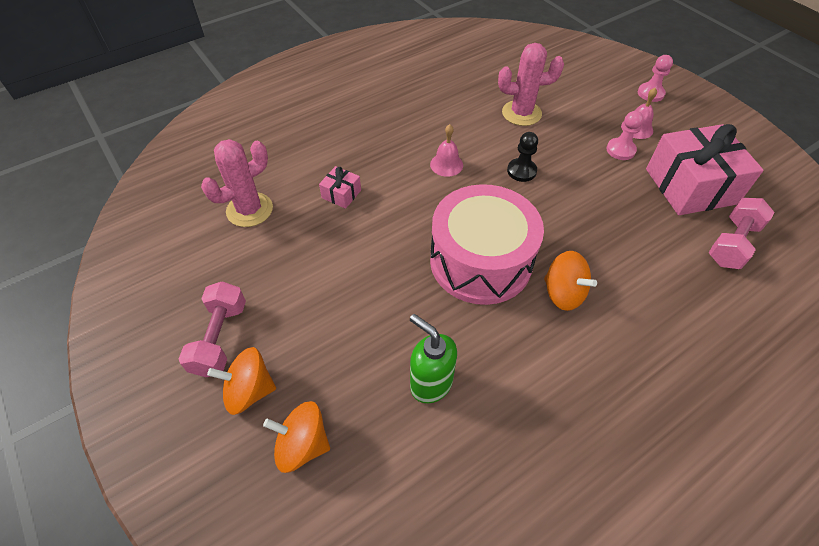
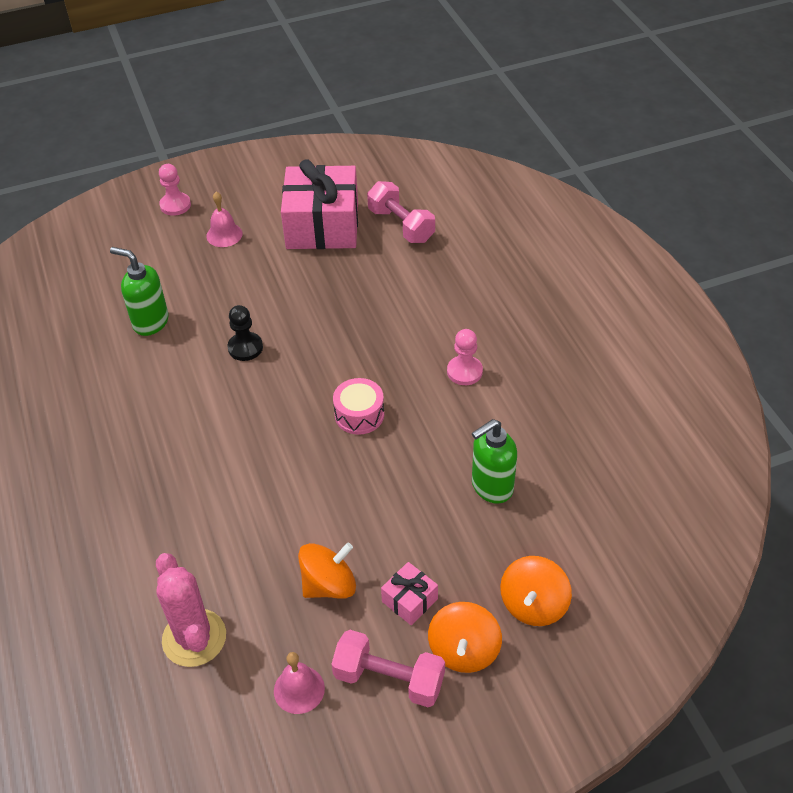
camera: 75 degrees left, 5 degrees down
pink gift [319,166,361,209] -> pink gift moved to [381,562,438,625]
pink bell [430,124,463,177] -> pink bell moved to [274,652,325,714]
pink drum [430,184,544,305] -> pink drum [333,378,384,435], size x0.44
pink cactus [498,43,564,126] -> green soap dispenser [110,247,169,336]
orange spinning top [544,251,597,311] -> orange spinning top moved to [298,542,356,599]
pink pawn [606,111,643,160] -> pink pawn moved to [447,329,483,385]

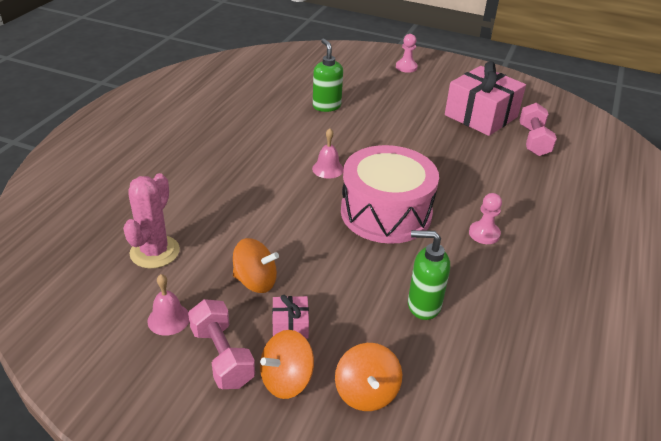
camera: 40 degrees right, 10 degrees down
pink bell [206,192,243,247] -> pink bell moved to [312,128,344,179]
black pawn [228,305,263,361] -> none
pink drum [333,378,384,435] -> pink drum [341,145,439,244], size x2.26
orange spinning top [500,556,572,626] -> orange spinning top turned 75 degrees counterclockwise [335,343,402,411]

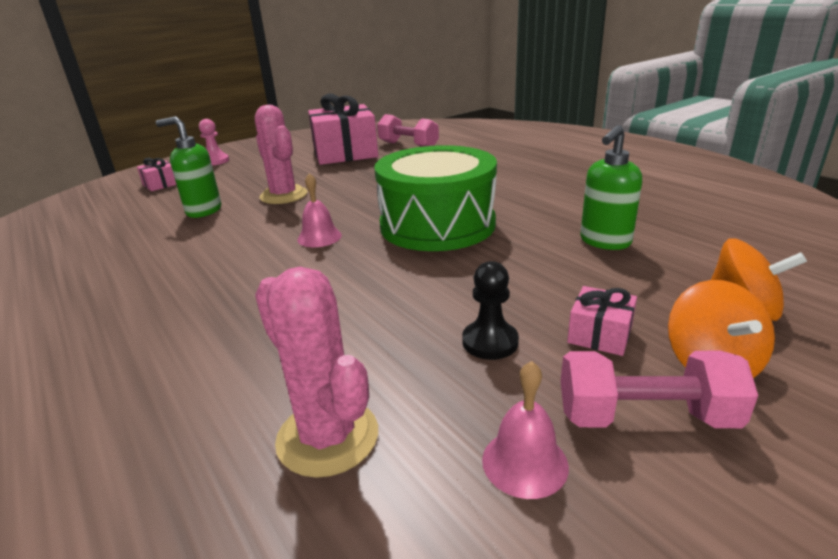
camera: 55 degrees left, 10 degrees down
orange spinning top [233,238,279,293] -> black pawn [462,261,519,360]
pink drum [341,145,439,244] -> green drum [374,145,497,251]
pink pawn [469,193,502,244] -> none
none -> pink gift [137,158,177,191]
none -> pink cactus [255,105,308,204]

